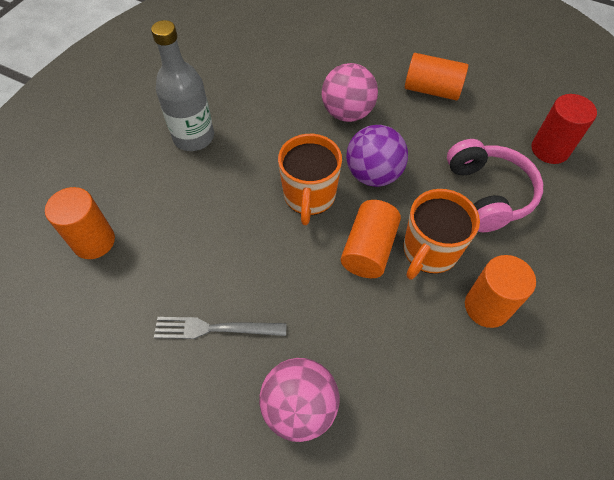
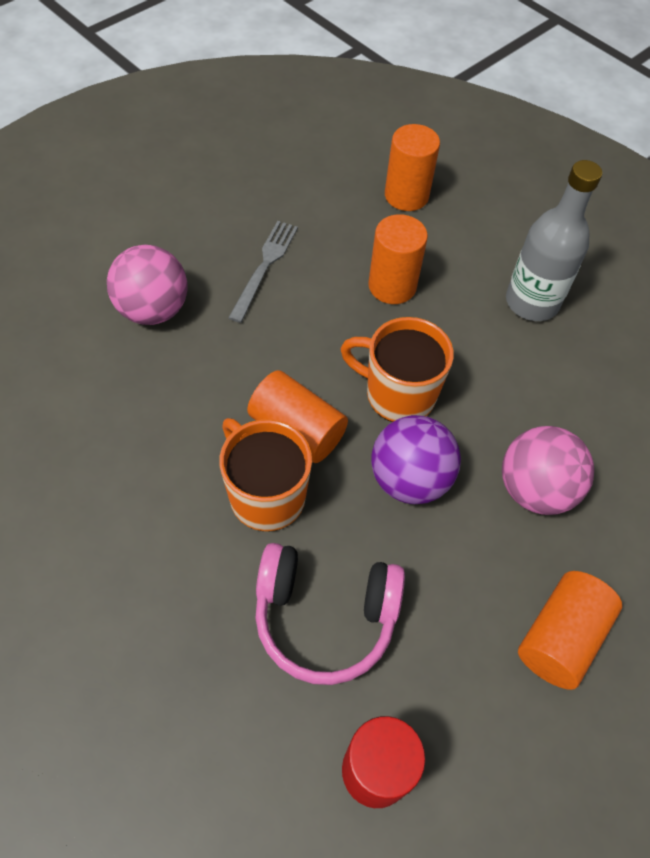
camera: 105 degrees right, 0 degrees up
orange cylinder [465,255,536,328] -> orange cylinder moved to [368,214,428,304]

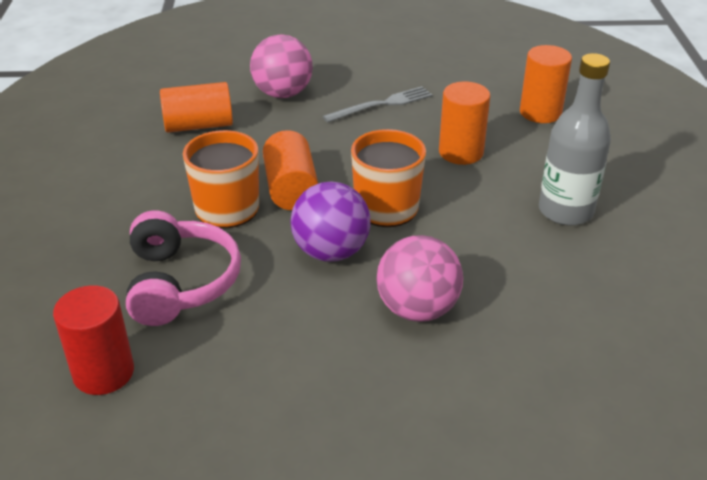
camera: 45 degrees right, 20 degrees down
pink headphones [255,543,405,685] -> pink headphones turned 150 degrees counterclockwise [126,210,241,326]
orange cylinder [518,571,622,690] -> orange cylinder moved to [160,82,233,133]

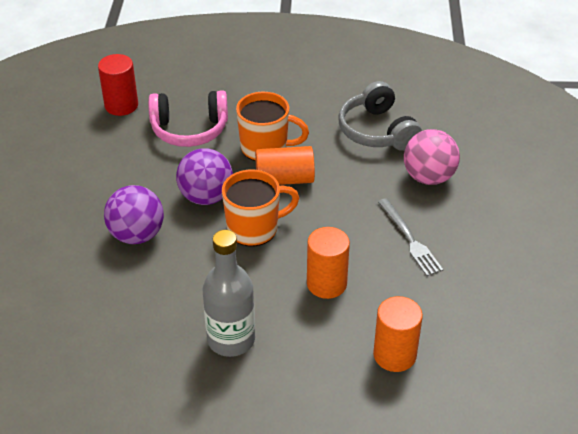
camera: 95 degrees right, 5 degrees up
orange cylinder [160,82,233,133] -> grey headphones [338,81,422,151]
pink ball [376,235,463,322] -> purple ball [104,185,164,244]

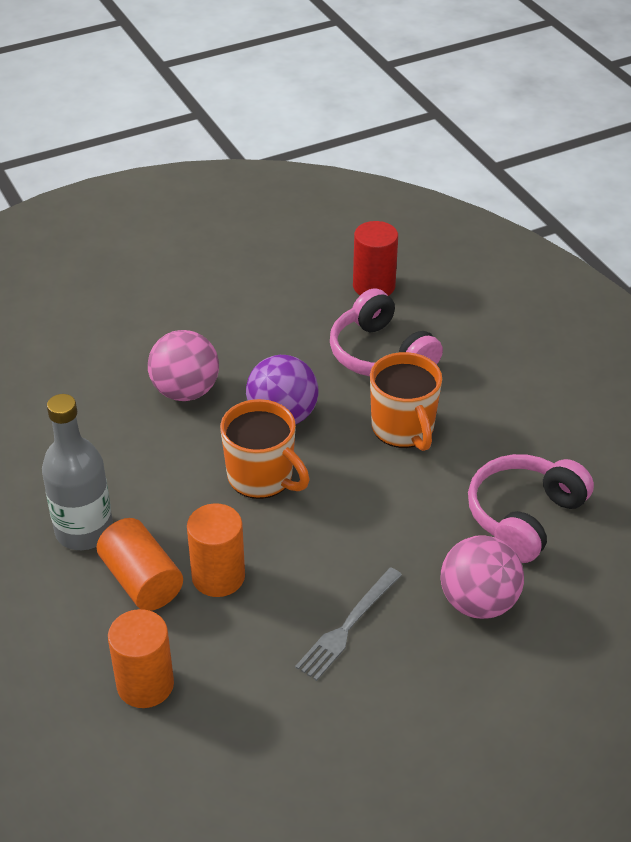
camera: 60 degrees right, 0 degrees up
purple ball [104,185,164,244] -> pink ball [148,330,219,401]
orange cylinder [255,146,315,185] -> orange cylinder moved to [96,518,183,611]
grey headphones [338,81,422,151] -> pink headphones [468,454,594,563]

